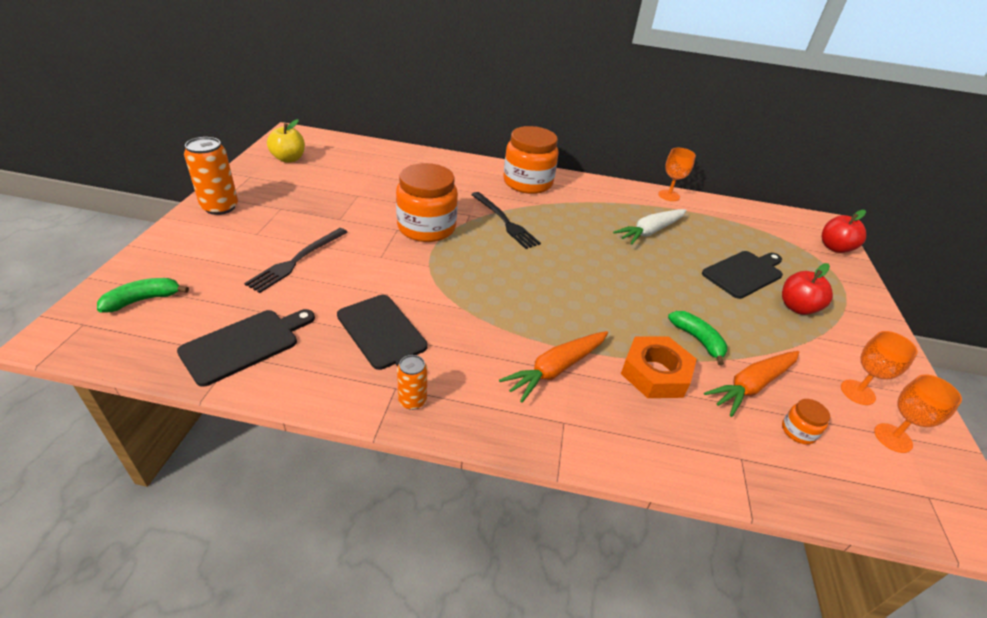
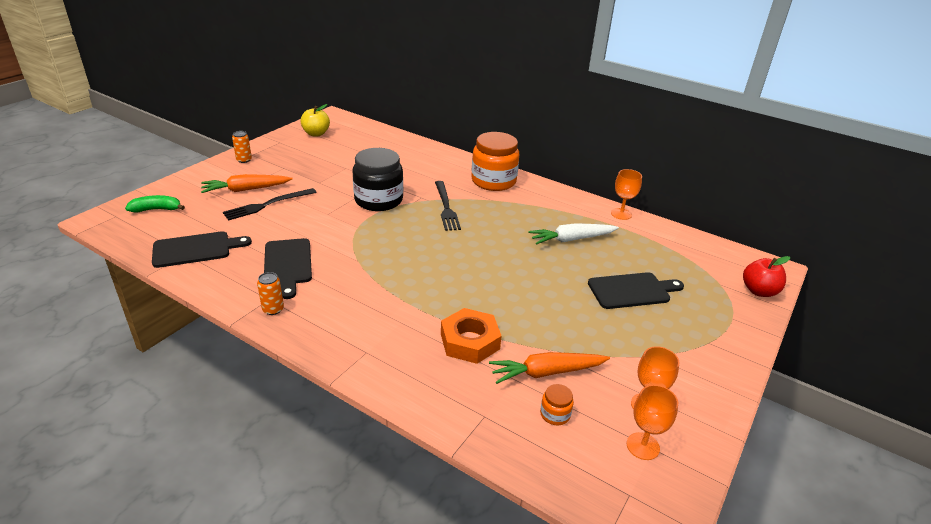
camera: 25 degrees right, 5 degrees down
orange can [184,137,238,215] -> orange can [232,131,252,163], size x0.56
orange jar [396,163,458,242] -> black jar [352,148,403,211]
orange carrot [499,331,608,402] -> orange carrot moved to [201,174,292,193]
green banana [668,311,727,366] -> none
red apple [782,263,833,315] -> none

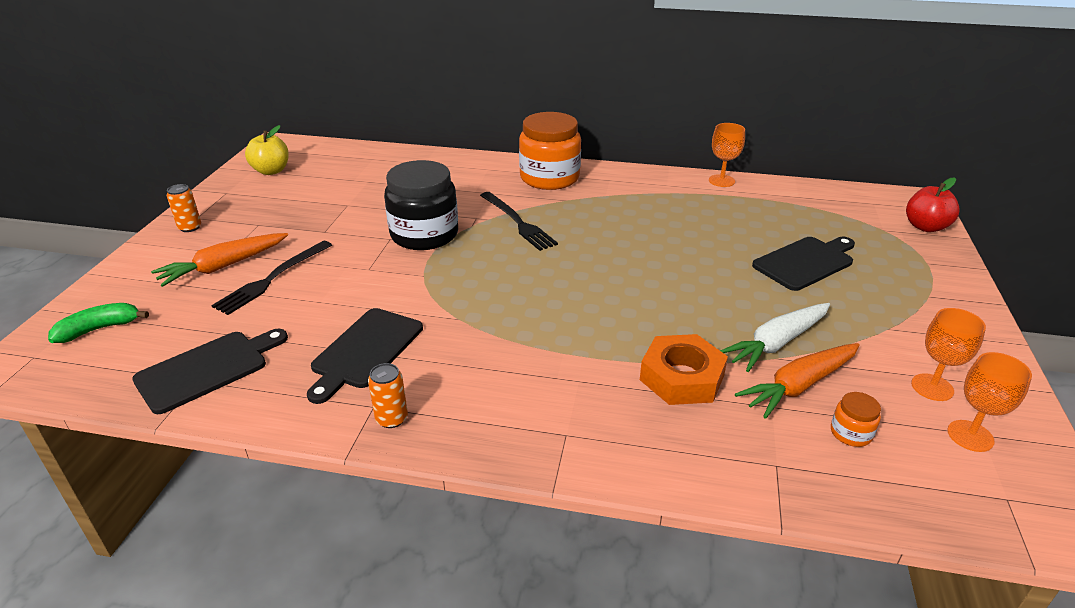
camera: 20 degrees left, 0 degrees up
black cutting board [264,238,312,299] -> black cutting board turned 60 degrees clockwise [307,308,423,404]
white carrot [529,223,619,245] -> white carrot moved to [720,303,830,372]

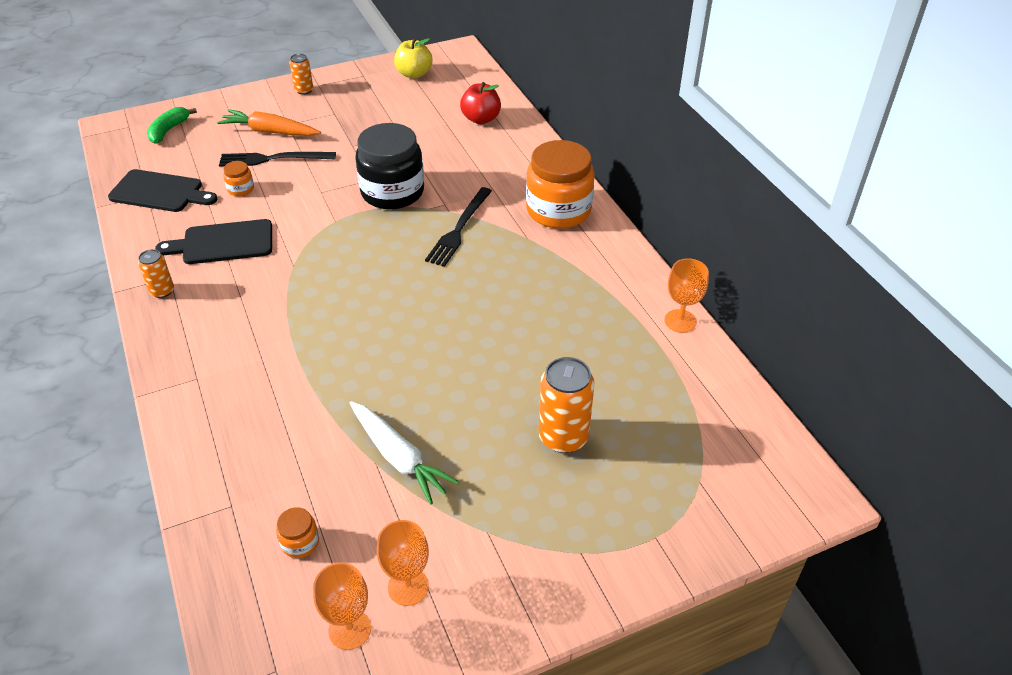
camera: 55 degrees right, 10 degrees up
green banana [48,303,149,343] -> green banana turned 90 degrees counterclockwise [147,107,197,144]
orange nut [640,334,728,405] -> none
white carrot [720,303,830,372] -> white carrot turned 150 degrees counterclockwise [350,401,459,505]
orange carrot [735,343,860,419] -> none
black cutting board [752,237,855,291] -> orange can [539,357,595,453]
red apple [906,178,960,232] -> red apple moved to [460,82,501,124]
none -> orange jar [223,161,254,196]

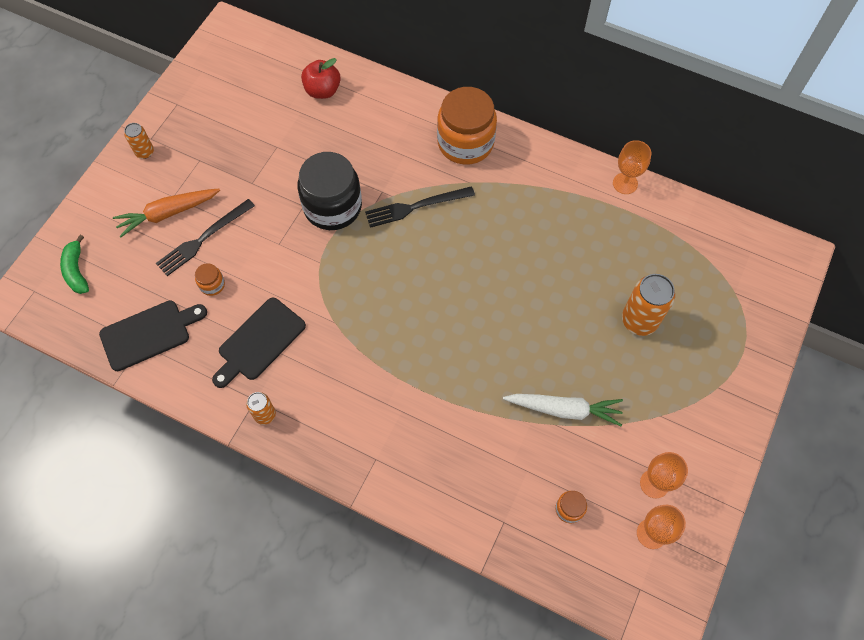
camera: 40 degrees left, 20 degrees up
yellow apple [394,38,432,79] -> none
black fork [425,187,492,267] -> black fork turned 90 degrees clockwise [365,186,475,228]

